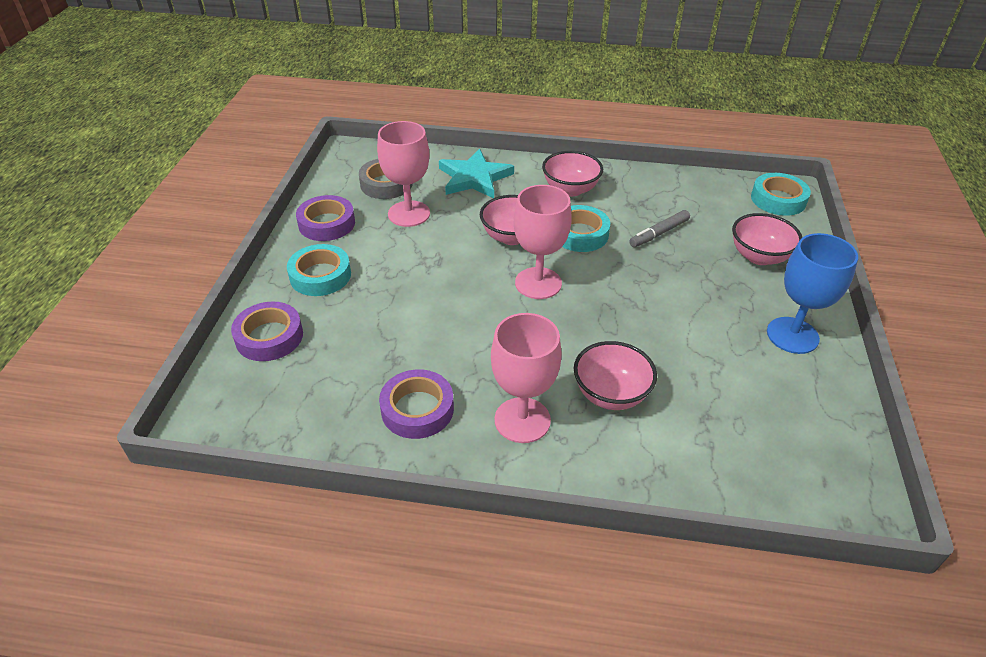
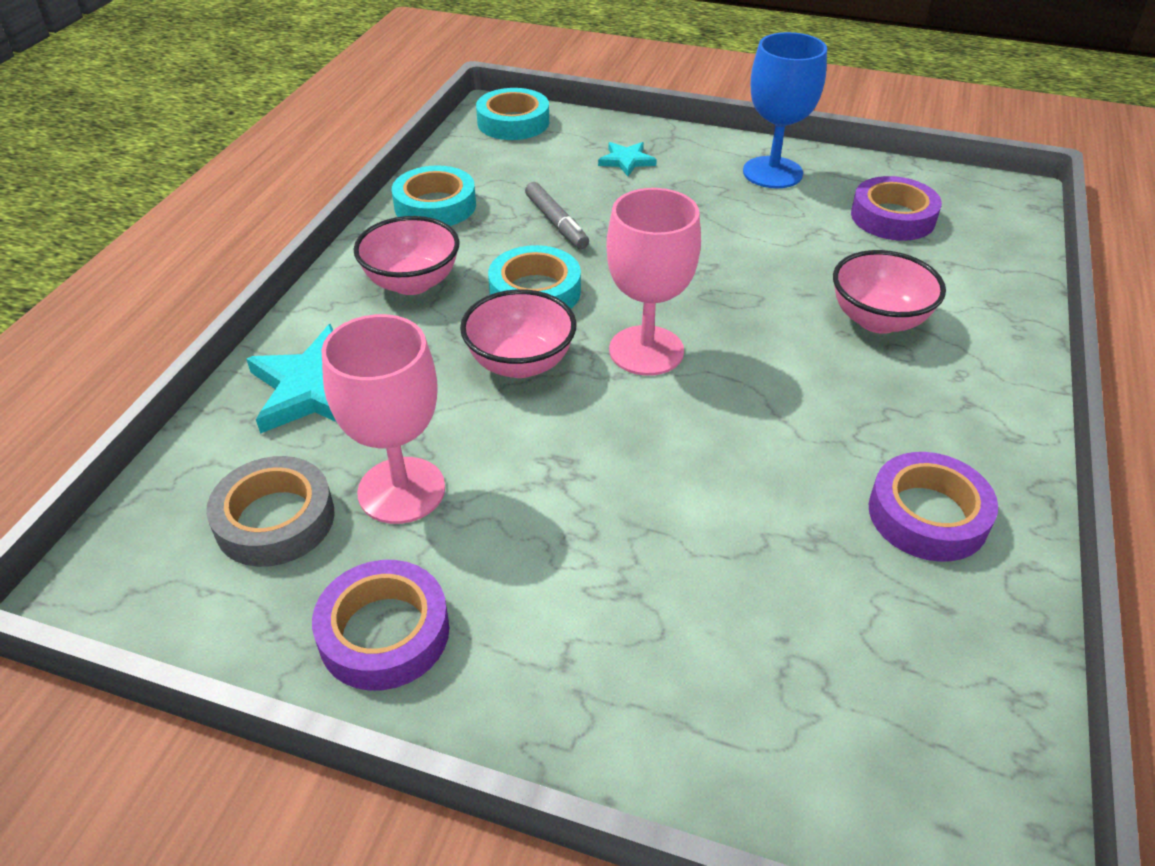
camera: 80 degrees left, 0 degrees up
purple tape [231,302,303,361] -> purple tape moved to [851,176,942,241]
turquoise tape [287,244,351,296] -> turquoise tape moved to [392,165,476,226]
pink goblet [491,313,562,443] -> none
pink bowl [732,213,802,265] -> turquoise star [598,142,657,176]

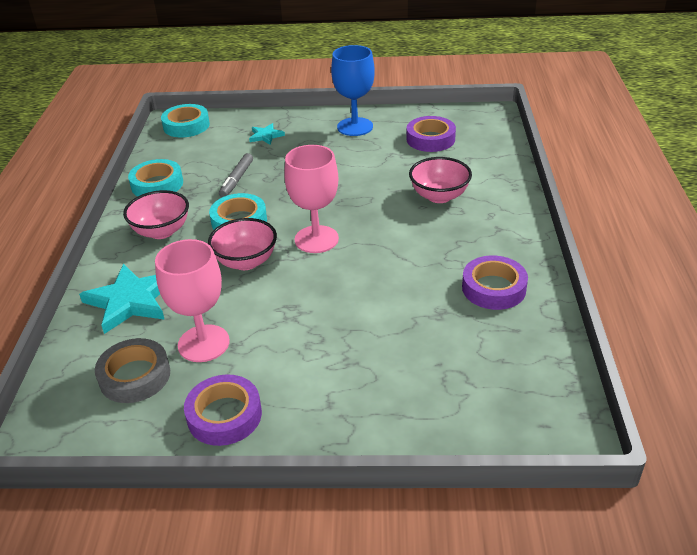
camera: 15 degrees left, 5 degrees down
grey marker [525,182,589,249] -> grey marker turned 60 degrees clockwise [219,153,253,197]

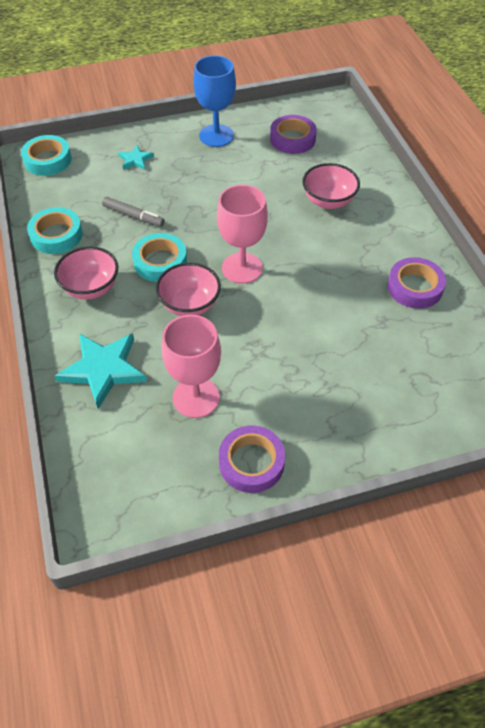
camera: 20 degrees left, 15 degrees up
grey tape [95,338,170,403] -> none
grey marker [219,153,253,197] -> grey marker turned 60 degrees counterclockwise [102,197,165,227]

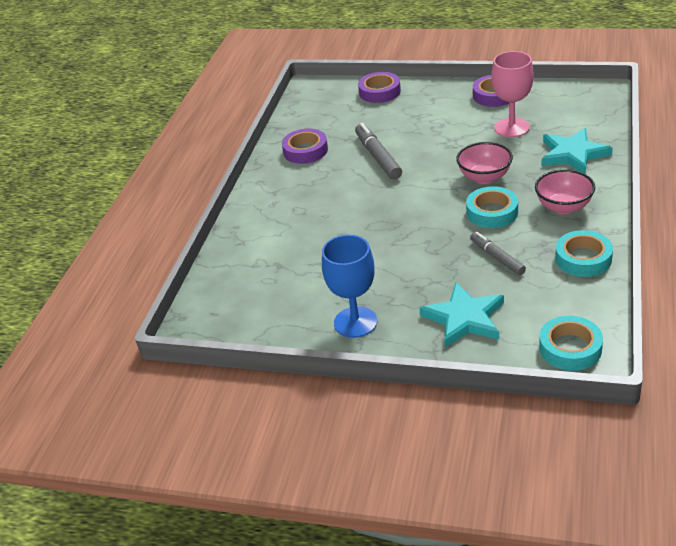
camera: 145 degrees left, 15 degrees down
turquoise star [118,145,154,170] -> turquoise star [419,282,504,348], size x1.96
pink goblet [217,185,268,284] -> none
purple tape [270,115,317,154] -> purple tape moved to [358,72,401,103]
pink bowl [302,163,360,209] -> none
none -> grey marker [355,123,402,180]

